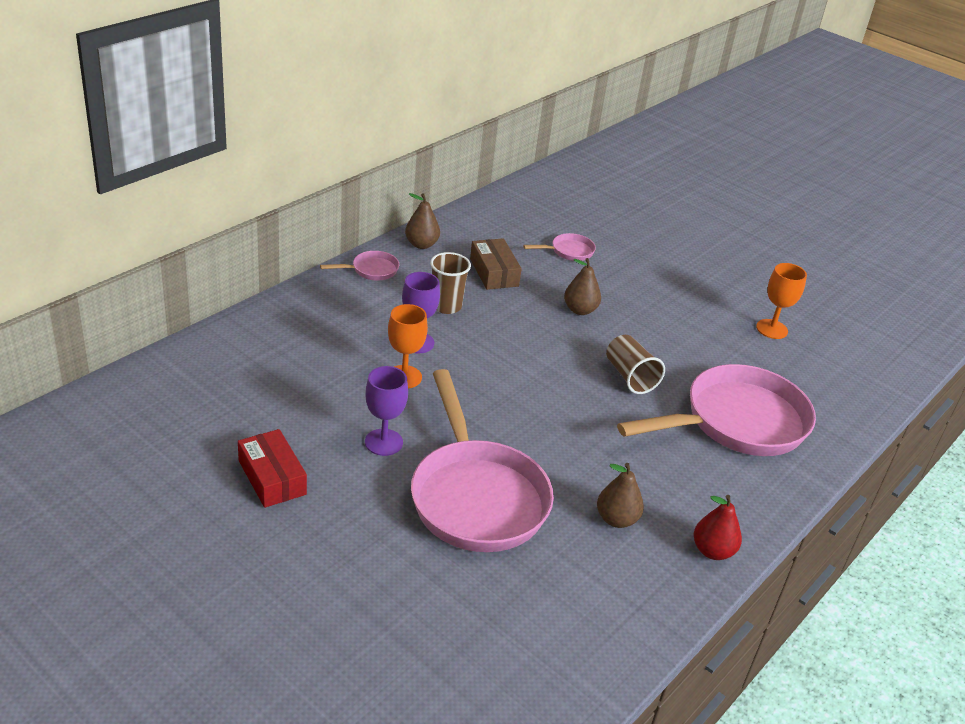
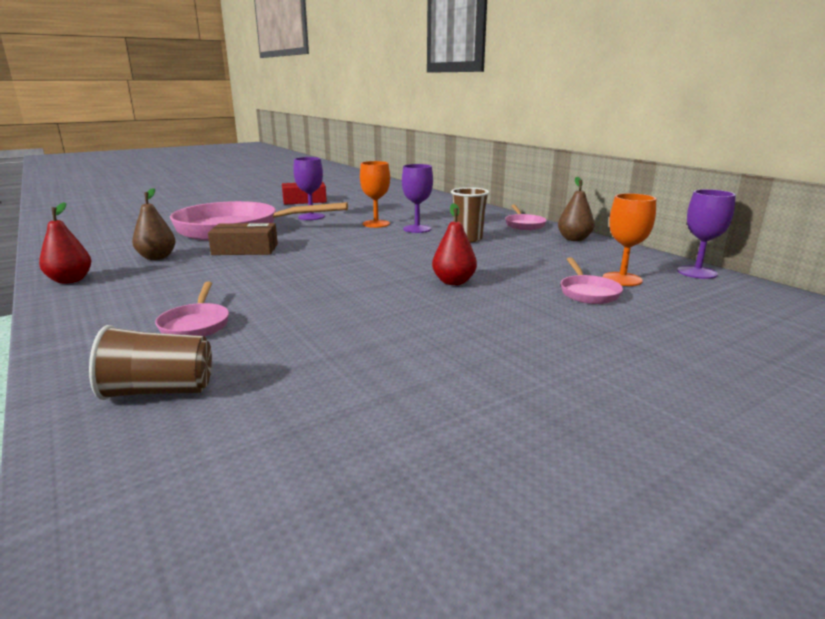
camera: 110 degrees right, 15 degrees down
brown box [470,238,522,290] -> brown box moved to [208,223,278,255]
brown pear [564,258,601,315] -> red pear [432,203,477,285]
brown cup [606,335,665,394] -> brown cup moved to [89,325,212,400]
pink pan [617,364,816,456] -> pink pan [155,282,229,337], size x0.42
orange goblet [756,263,807,339] -> orange goblet moved to [603,193,656,286]
none -> purple goblet [677,189,736,279]

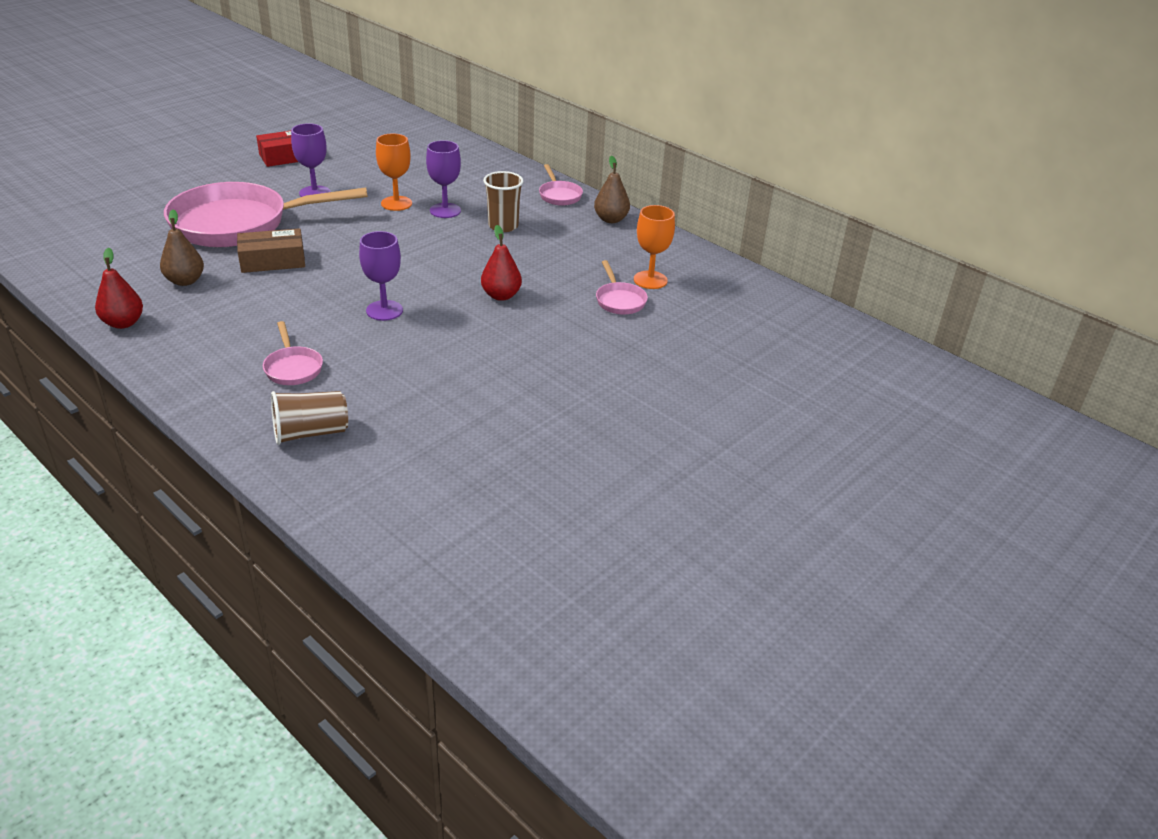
camera: 15 degrees left, 15 degrees up
purple goblet [677,189,736,279] -> purple goblet moved to [359,231,403,321]

